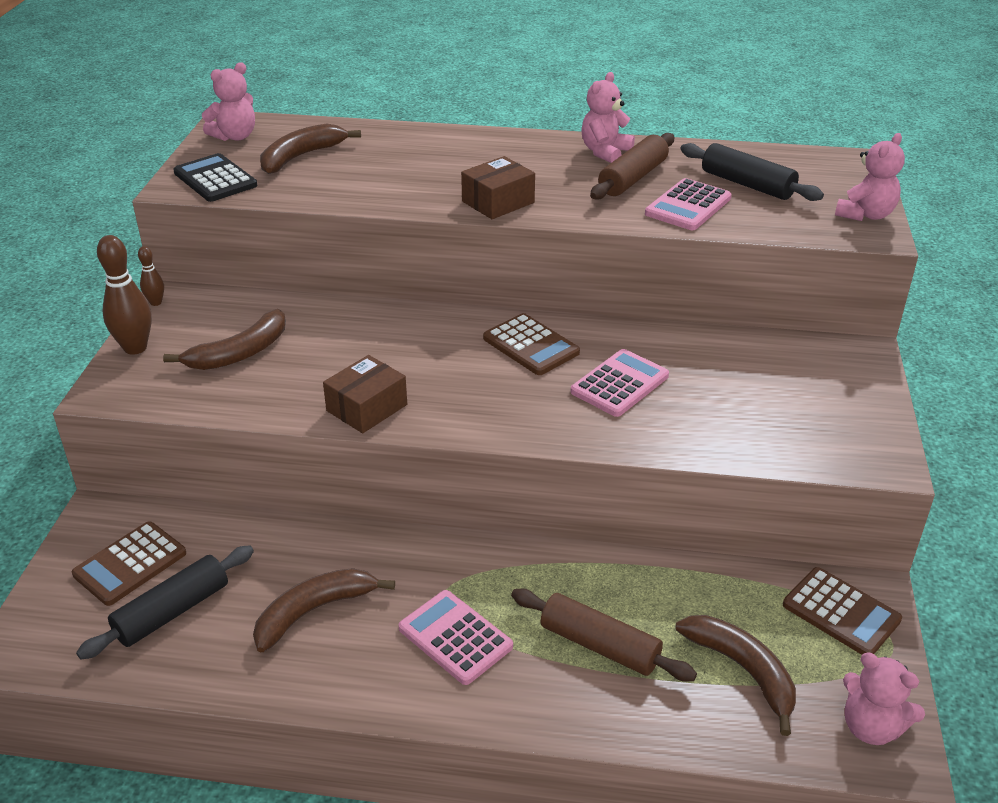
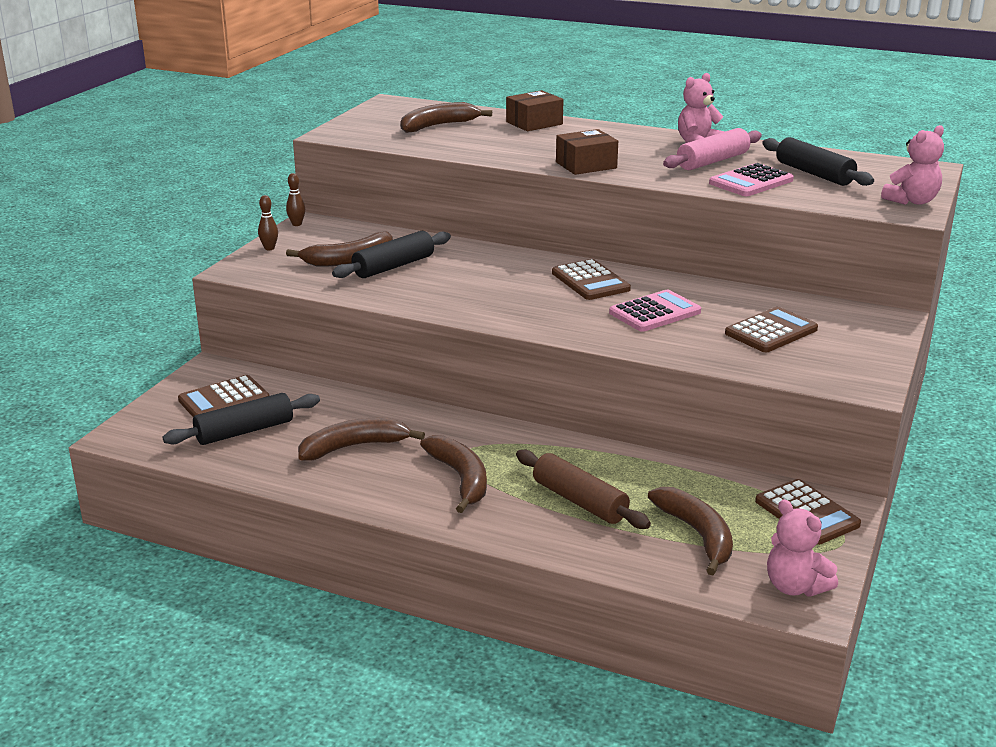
camera: 15 degrees right, 10 degrees down
brown bowling pin [97,235,152,355] -> brown bowling pin [258,195,278,250], size x0.53
black calculator [173,153,257,202] -> none
pink teddy bear [202,62,255,141] -> none
brown box [323,355,407,433] -> brown box moved to [506,90,564,131]
pink calculator [398,590,513,685] -> brown banana [420,435,487,513]
brown rolling pin [590,133,674,200] -> pink rolling pin [663,128,762,170]
none -> black rolling pin [332,231,451,278]
none -> brown calculator [725,307,818,352]

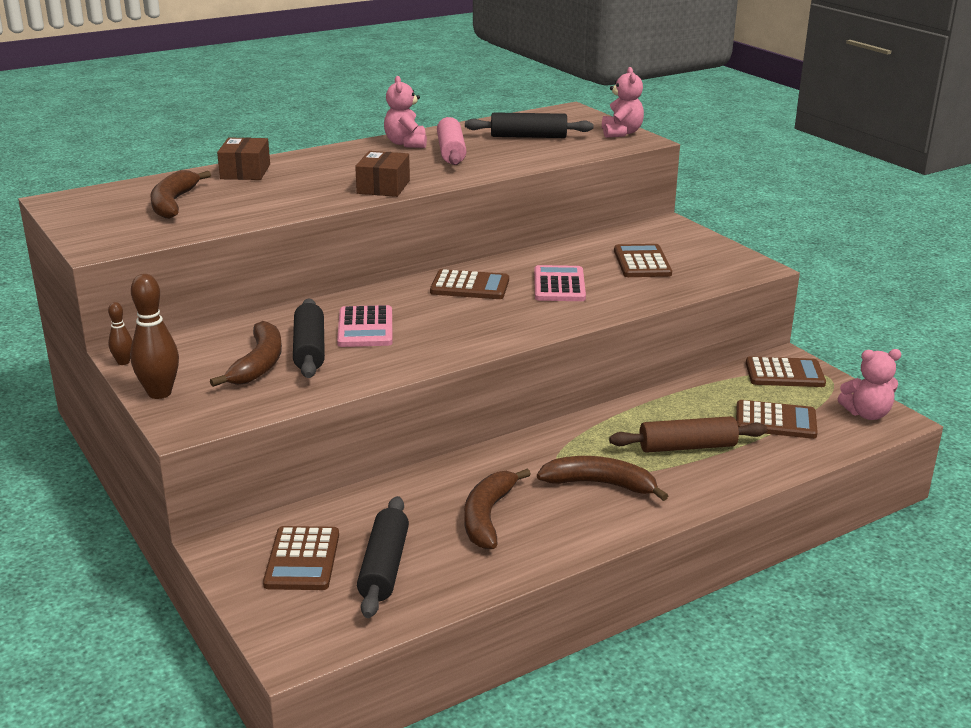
camera: 55 degrees left, 0 degrees up
brown bowling pin [258,195,278,250] -> brown bowling pin [130,274,179,399], size x1.87
brown banana [648,487,733,575] -> brown calculator [736,400,818,439]
pink calculator [709,163,794,196] -> pink calculator moved to [337,305,393,347]

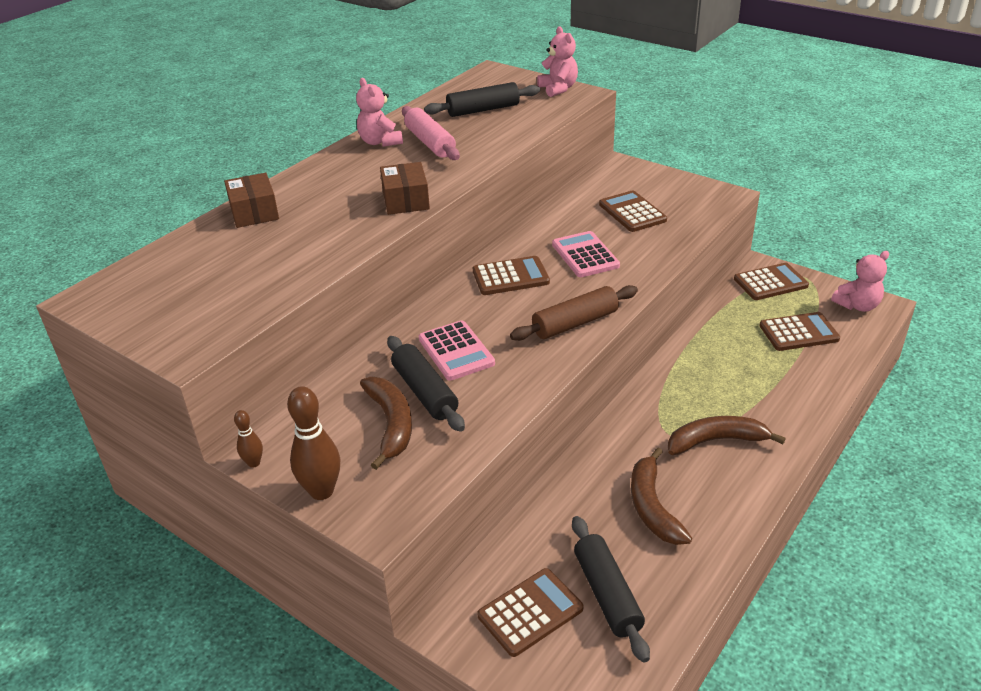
camera: 20 degrees left, 10 degrees up
brown banana [150,170,211,219] -> none
brown calculator [263,526,339,590] -> brown calculator turned 105 degrees counterclockwise [477,568,583,657]
brown rolling pin [609,416,767,453] -> brown rolling pin moved to [510,285,638,341]

